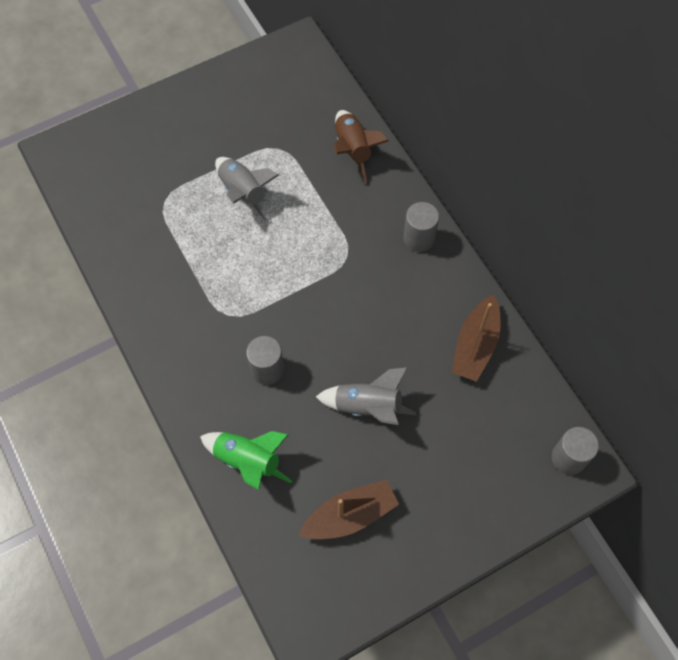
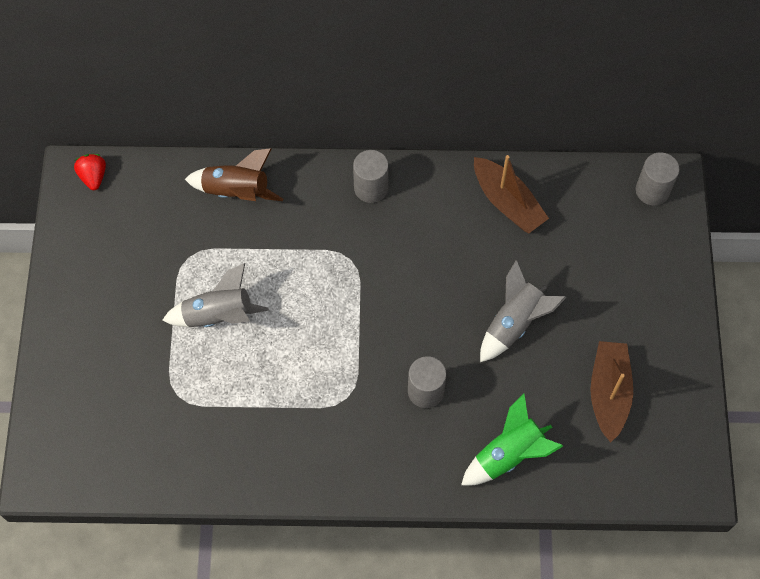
camera: 60 degrees left, 0 degrees up
none -> red strawberry [74,154,106,190]

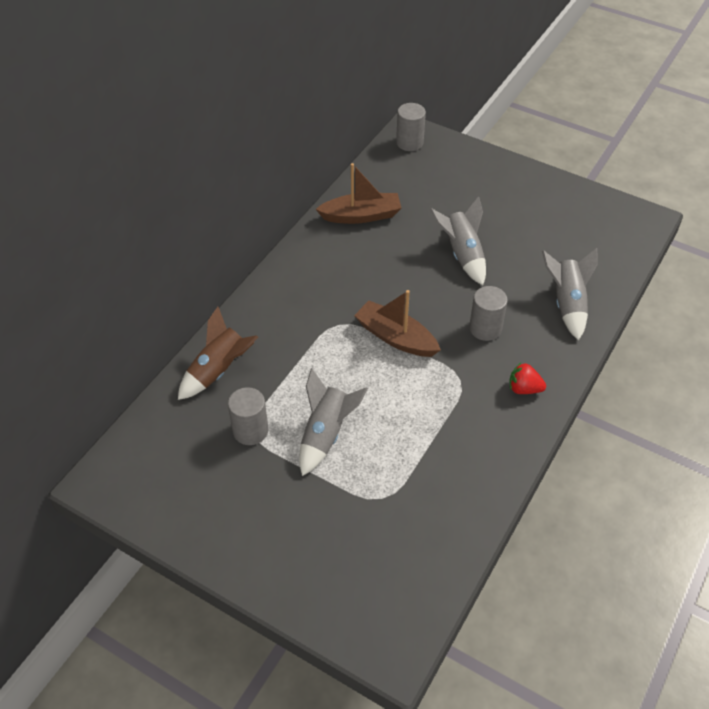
camera: 60 degrees left, 15 degrees down
red strawberry [74,154,106,190] -> red strawberry moved to [509,363,546,394]
grey cylinder [353,150,389,203] -> grey cylinder moved to [228,387,268,445]
green rocket [461,394,563,485] -> grey rocket [542,248,598,340]
brown boat [590,341,633,443] -> brown boat moved to [354,290,441,357]

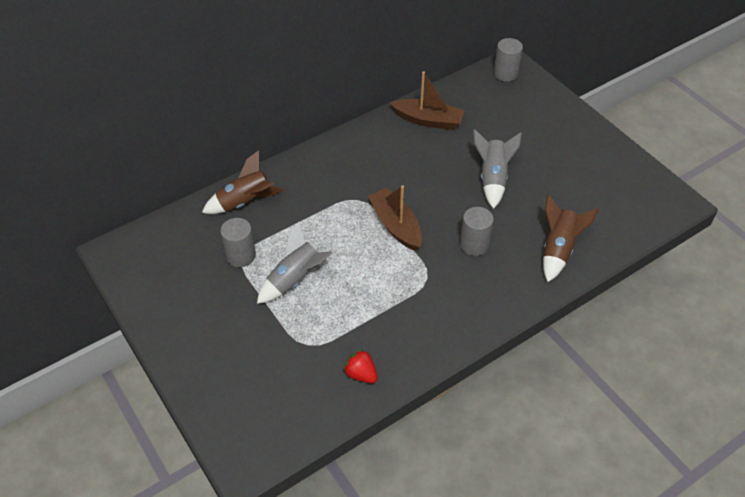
camera: 25 degrees right, 0 degrees up
red strawberry [509,363,546,394] -> red strawberry moved to [344,349,377,383]
grey rocket [542,248,598,340] -> brown rocket [543,194,598,282]

